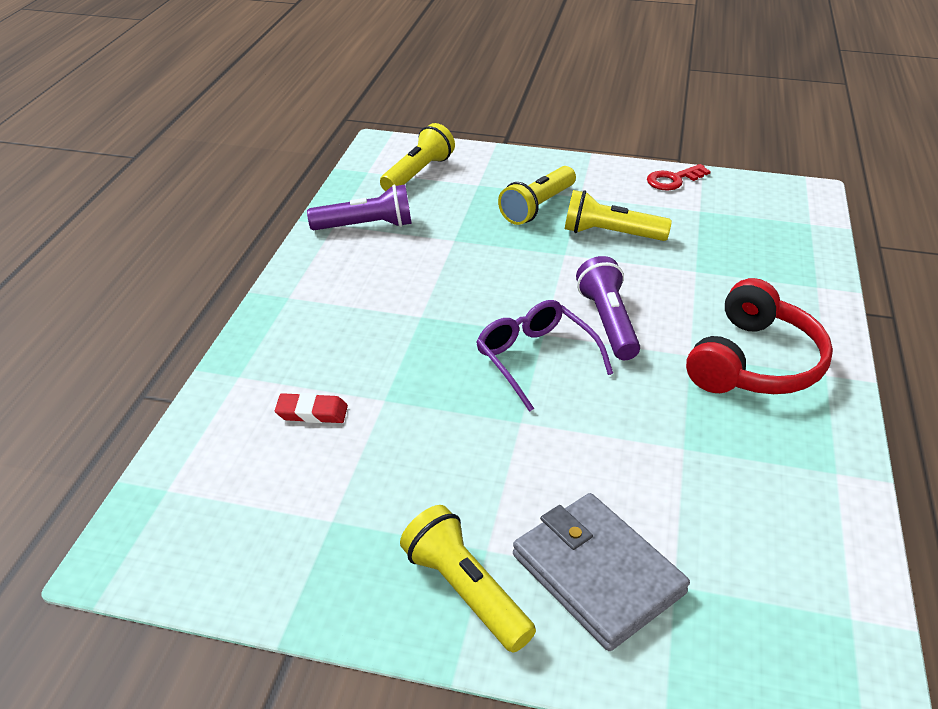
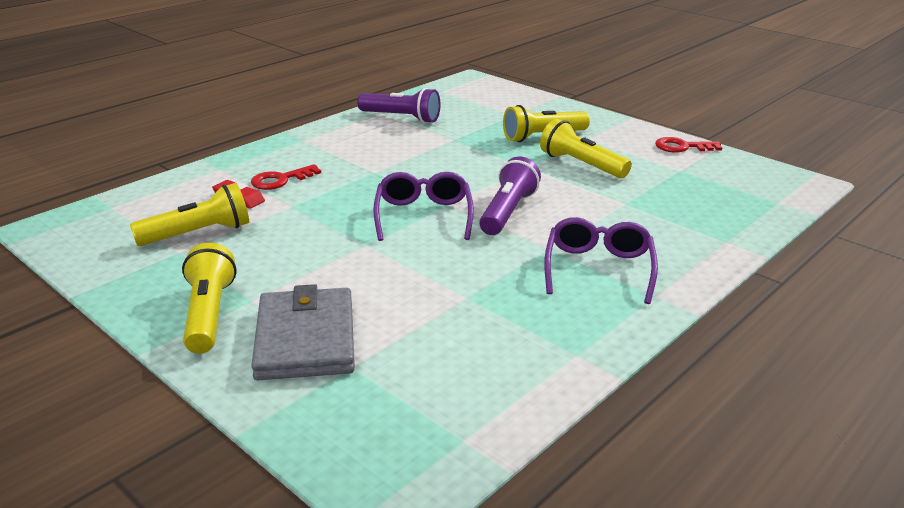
camera: 30 degrees right, 10 degrees down
yellow flashlight [380,123,455,191] -> yellow flashlight moved to [130,183,249,246]
red headphones [686,278,833,394] -> purple glasses [544,217,658,304]
none -> red key [251,164,321,190]

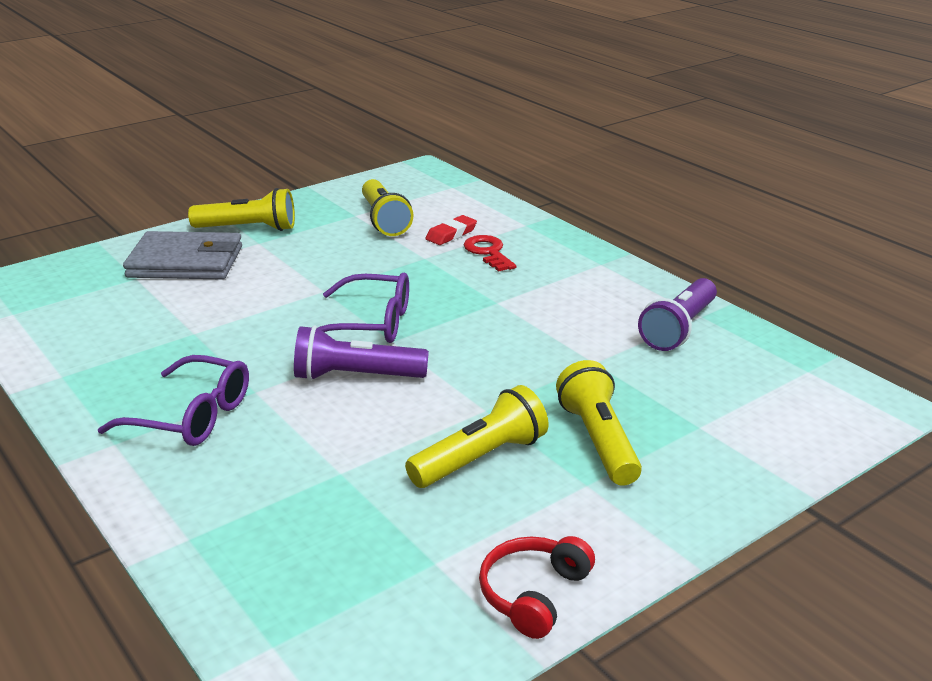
camera: 100 degrees right, 0 degrees up
purple flashlight [479,156,541,235] -> purple flashlight turned 150 degrees clockwise [294,326,429,381]
red key [655,137,722,153] -> red headphones [479,536,595,639]

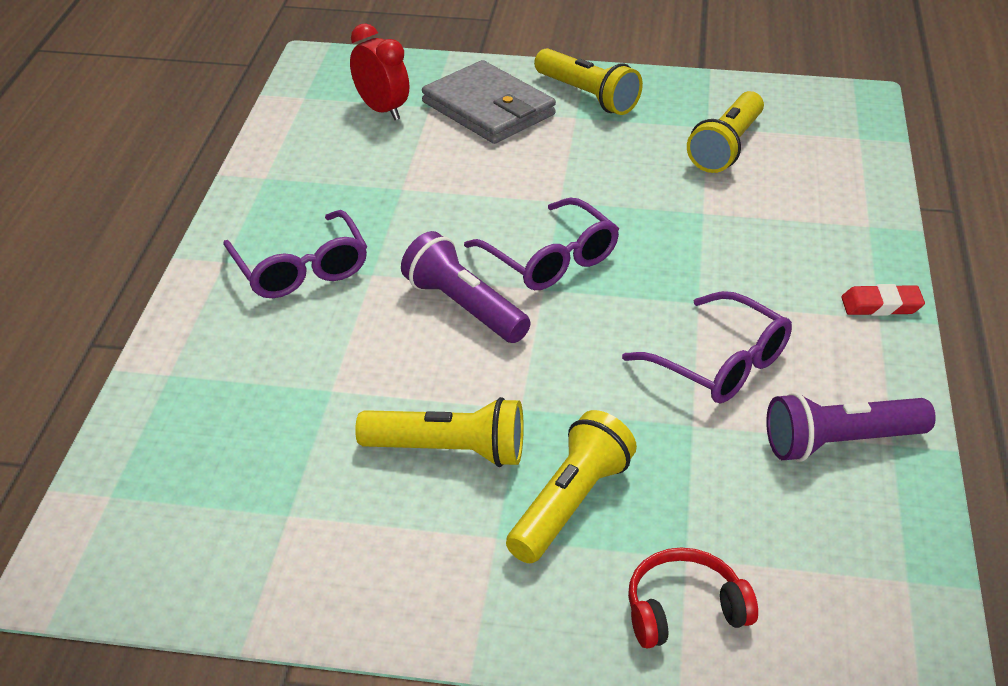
camera: 45 degrees right, 10 degrees up
red eraser [425,215,477,245] -> red eraser moved to [841,284,925,316]
red key [463,235,516,272] -> none
red headphones [479,536,595,639] -> red headphones moved to [628,547,758,648]
none -> red clock [350,23,409,120]
none -> purple glasses [622,291,792,404]

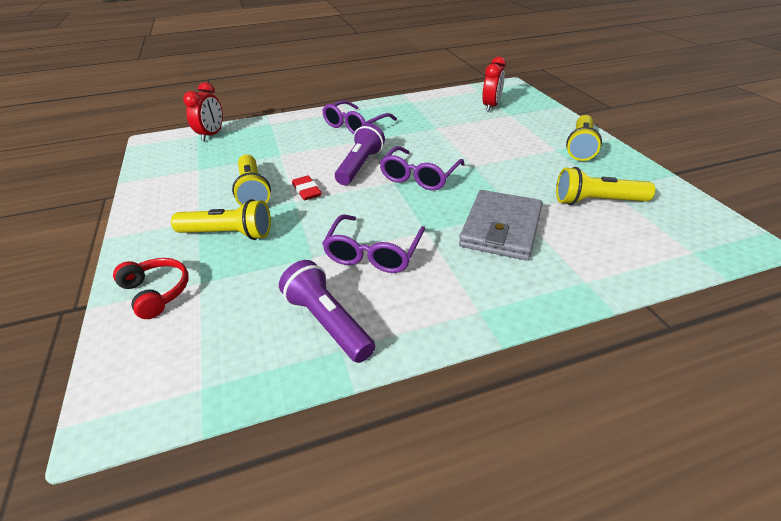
camera: 65 degrees right, 0 degrees up
grey wallet [422,60,556,144] -> grey wallet moved to [459,190,543,261]
red eraser [841,284,925,316] -> red eraser moved to [292,176,322,200]
none -> red clock [183,82,223,141]

